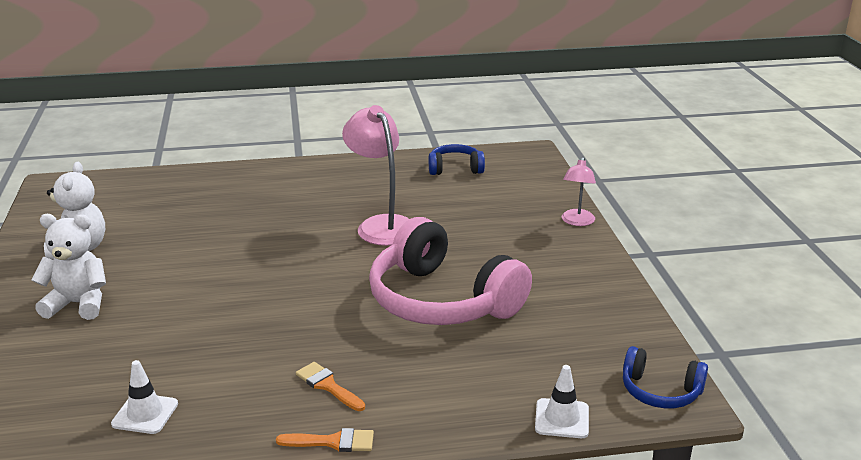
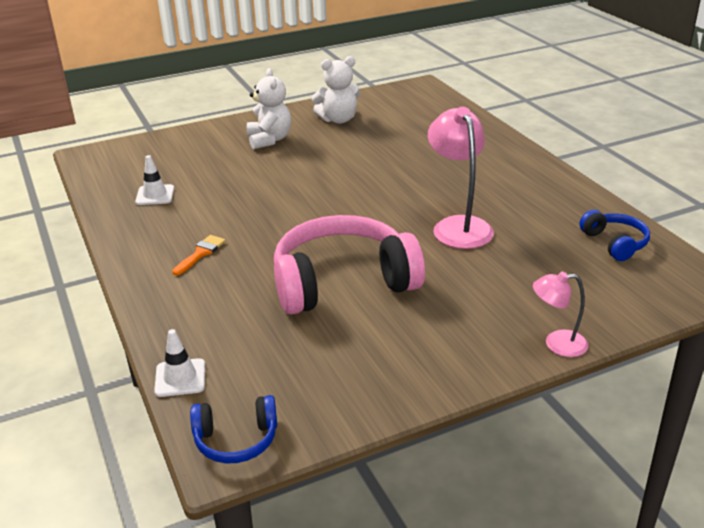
camera: 75 degrees right, 5 degrees up
orange brush [276,428,374,452] -> none
pink lamp [342,105,409,246] -> pink lamp turned 60 degrees counterclockwise [428,107,494,249]
pink headphones [369,217,532,325] -> pink headphones turned 45 degrees clockwise [274,215,425,315]
blue headphones [623,346,708,408] -> blue headphones turned 105 degrees counterclockwise [190,395,277,463]

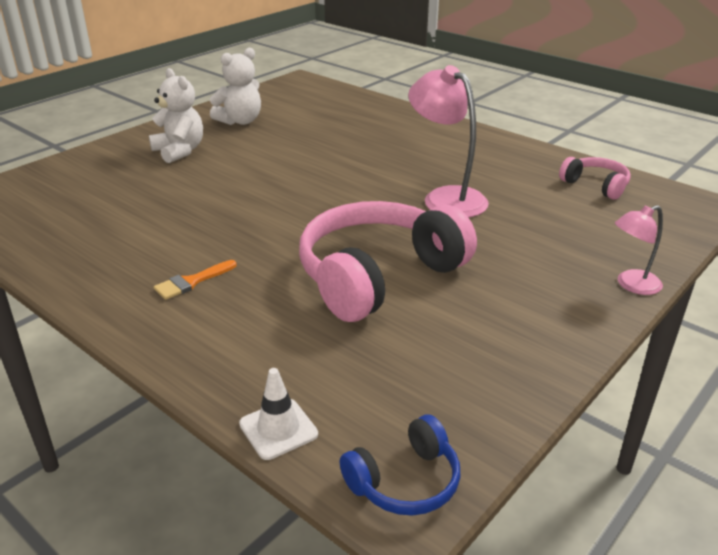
camera: 25 degrees left, 0 degrees up
white traffic cone [135,155,174,205] -> none
orange brush [172,235,226,275] -> orange brush turned 135 degrees counterclockwise [154,260,237,300]
blue headphones [579,210,650,261] -> pink headphones [559,157,631,200]

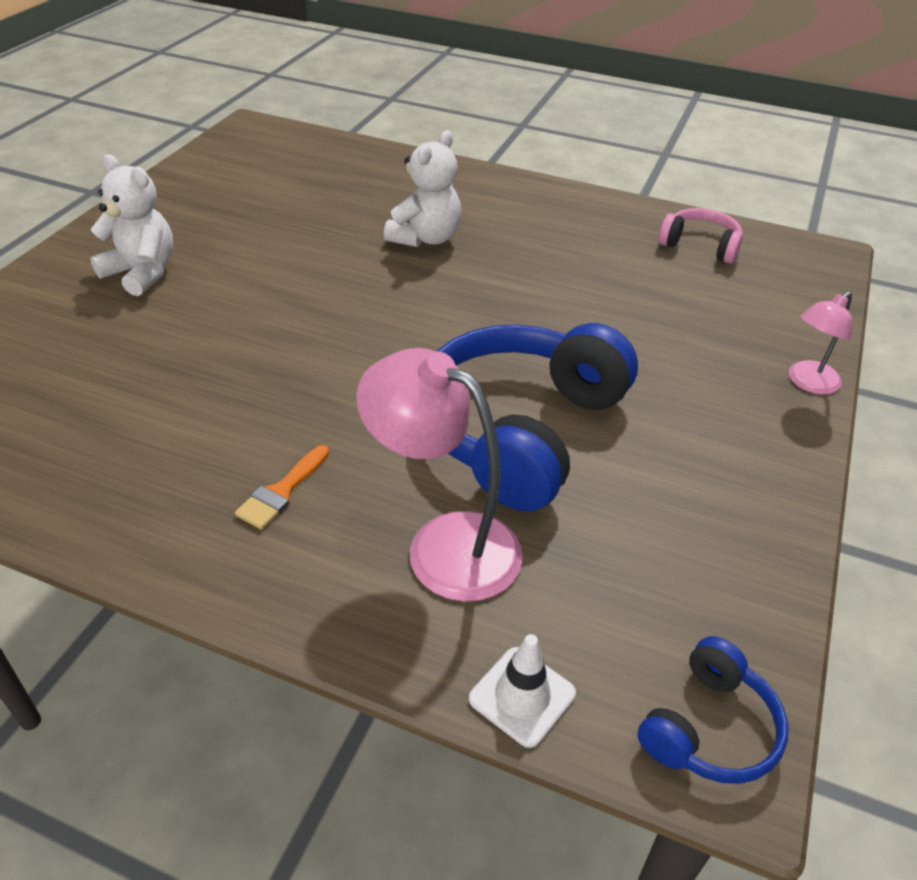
camera: 20 degrees left, 10 degrees up
white teddy bear [210,48,261,125] -> white teddy bear moved to [384,130,461,247]
pink headphones [299,201,477,322] -> blue headphones [436,323,638,512]
pink lamp [408,65,489,218] -> pink lamp moved to [356,348,523,602]

